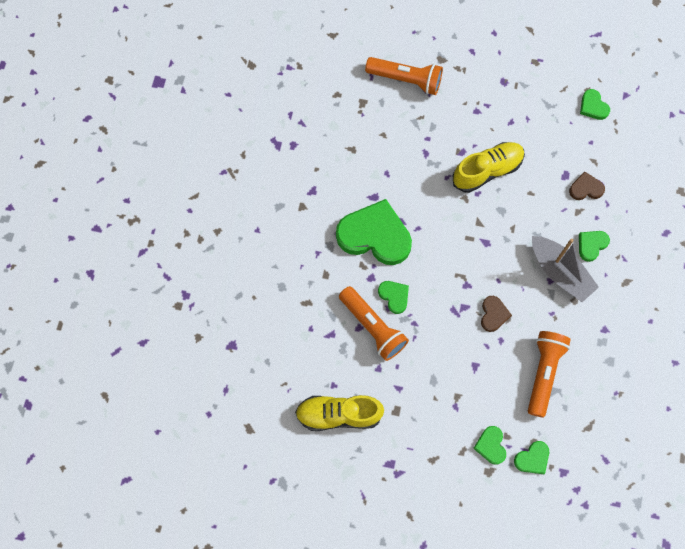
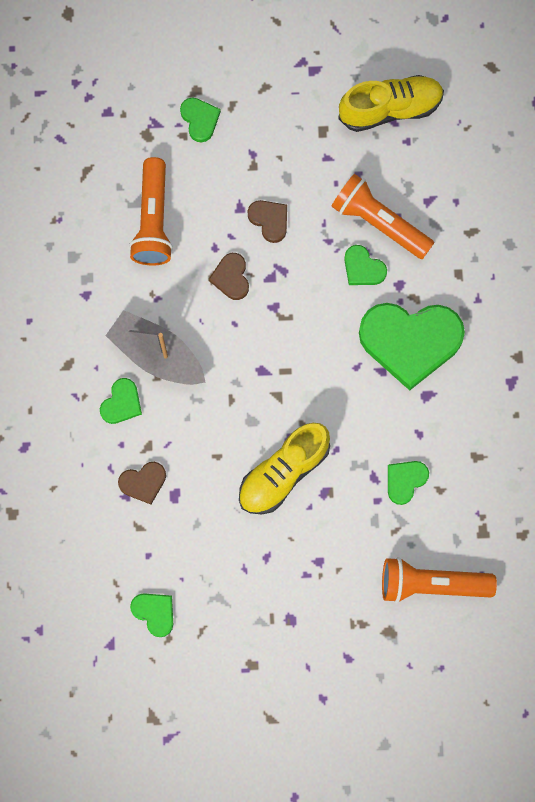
camera: 165 degrees right, 5 degrees up
green heart [514,441,549,474] -> green heart moved to [388,461,429,505]
none -> brown heart [248,200,287,243]

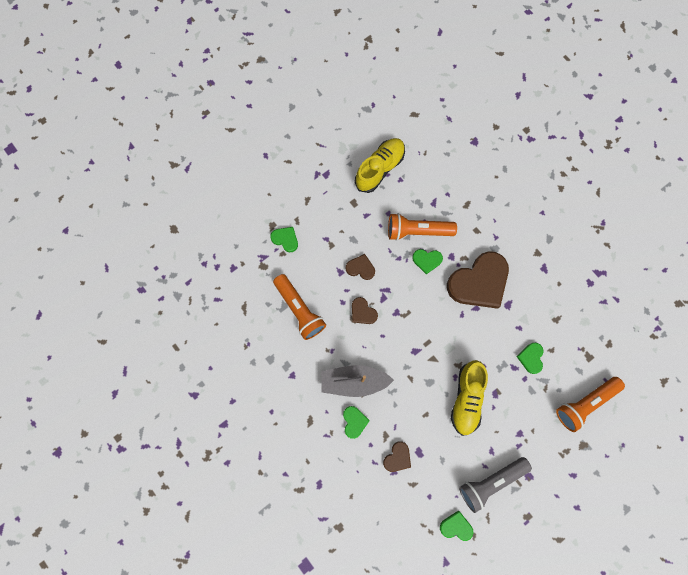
camera: 35 degrees left, 0 degrees up
green heart [359,303,465,391] -> brown heart [447,251,509,309]
none -> grey flashlight [459,457,532,513]

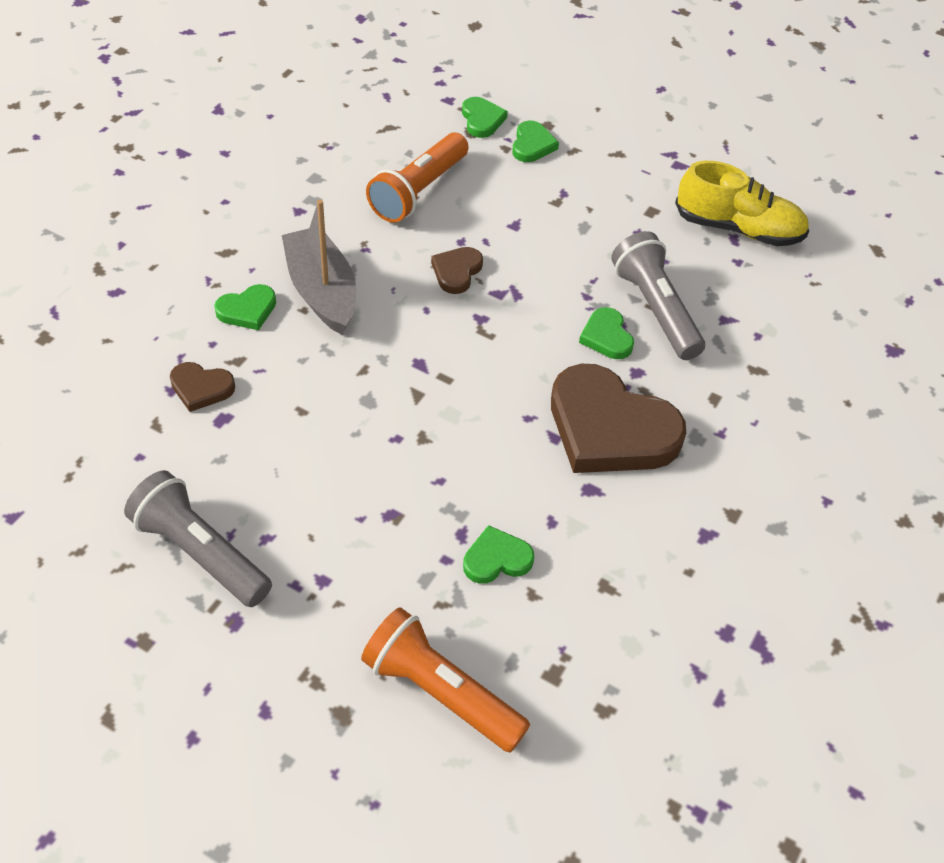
camera: 65 degrees right, 25 degrees down
brown heart [346,254,375,280] -> none
orange flashlight [388,213,457,241] -> grey flashlight [611,231,705,360]
green heart [440,510,473,541] -> green heart moved to [462,97,508,138]
yellow shoe [451,360,488,436] -> none

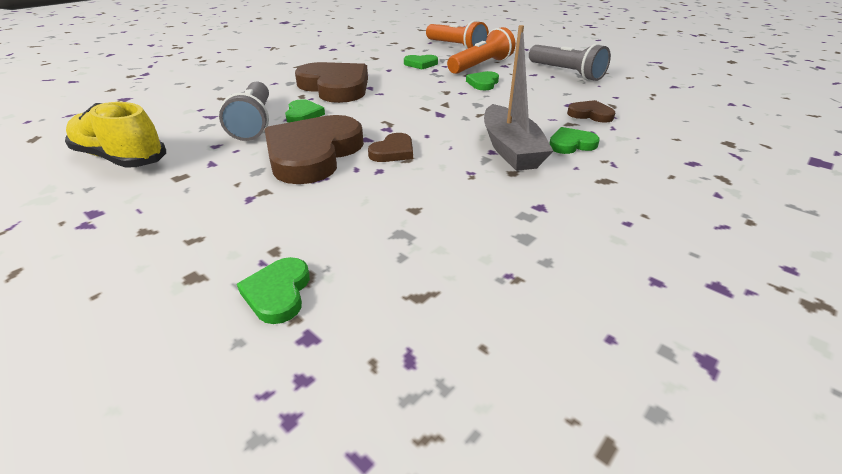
camera: 165 degrees left, 15 degrees down
orange flashlight [366,133,468,223] -> orange flashlight moved to [447,27,515,74]
green heart [512,121,559,162] -> green heart moved to [466,71,499,90]
none -> brown heart [264,115,364,184]

